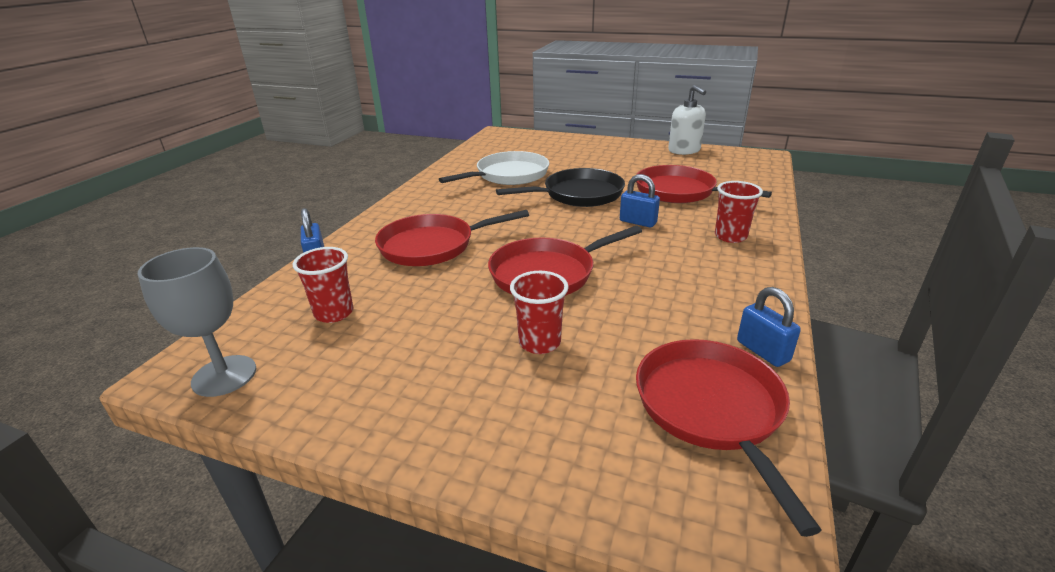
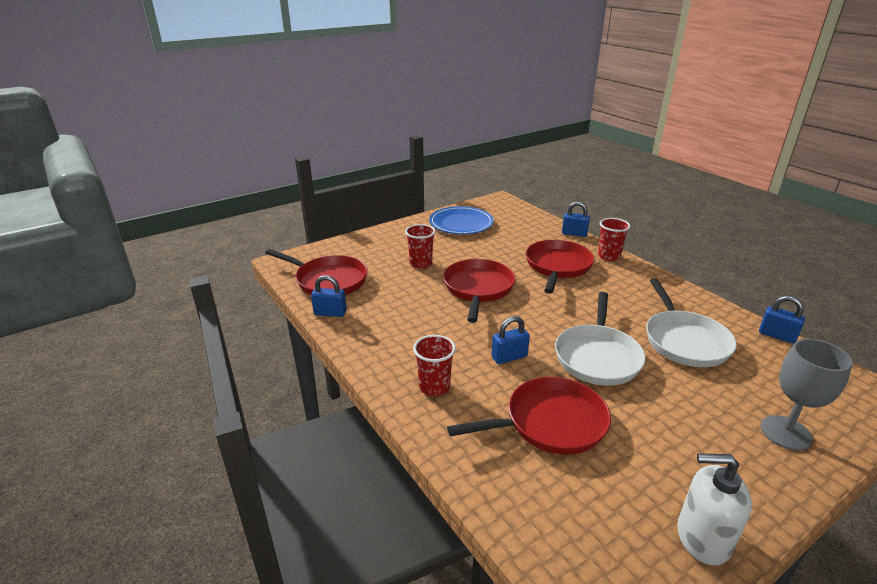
camera: 125 degrees right, 0 degrees up
grey goblet [138,247,256,397] -> grey goblet moved to [761,339,853,451]
red cup [293,247,353,323] -> red cup moved to [598,218,630,261]
black pan [496,168,625,207] -> white pan [555,292,646,386]
none -> blue plate [429,206,494,234]
none -> blue padlock [759,296,805,343]

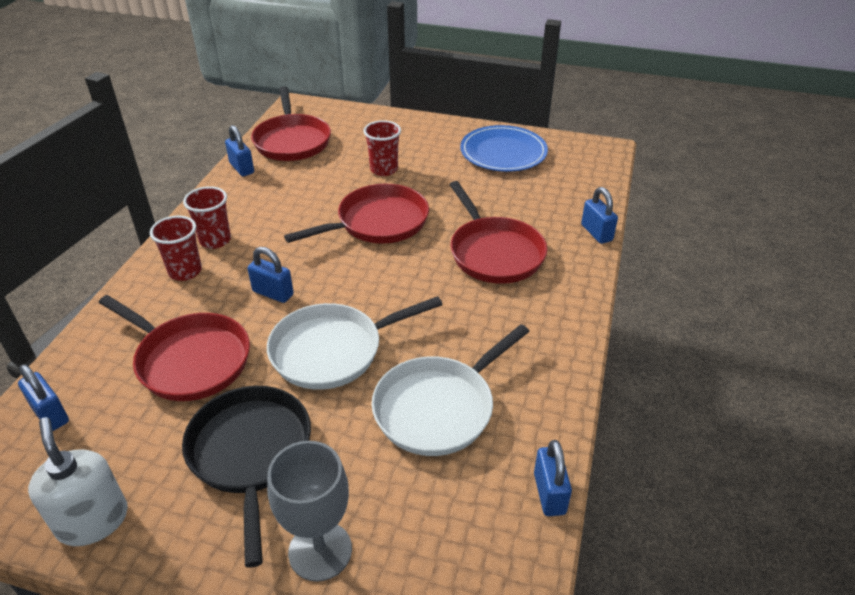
camera: 50 degrees right, 10 degrees up
red pan [526,240,594,294] -> red pan turned 90 degrees clockwise [449,181,547,284]
red cup [598,218,630,261] -> red cup moved to [183,186,231,249]
none -> blue padlock [18,364,69,431]
none -> black pan [182,386,311,568]

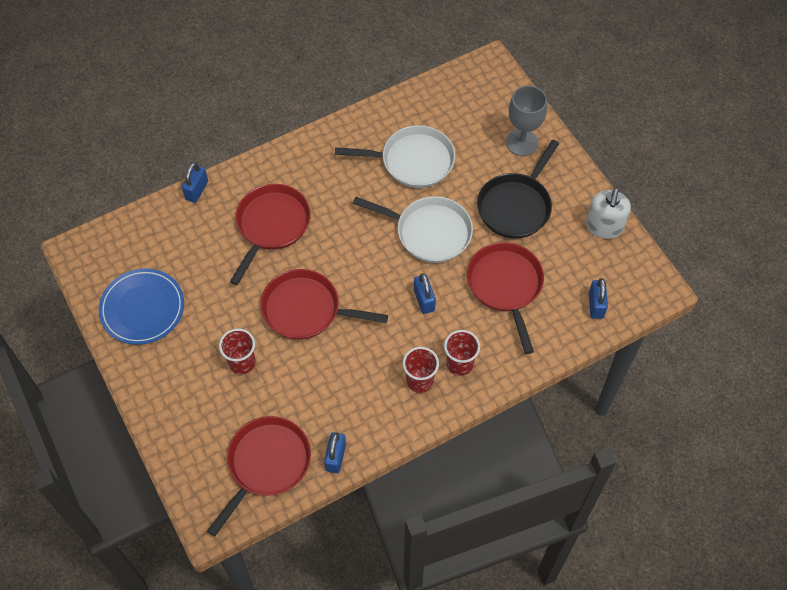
camera: 135 degrees left, 20 degrees up
blue padlock [534,440,572,516] -> none

